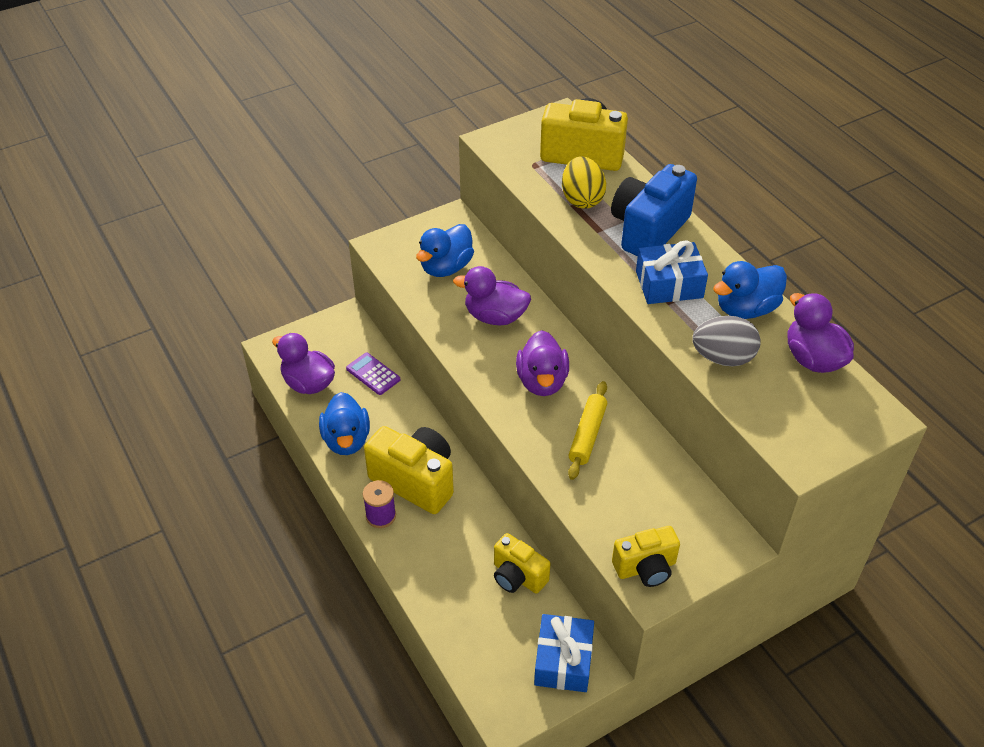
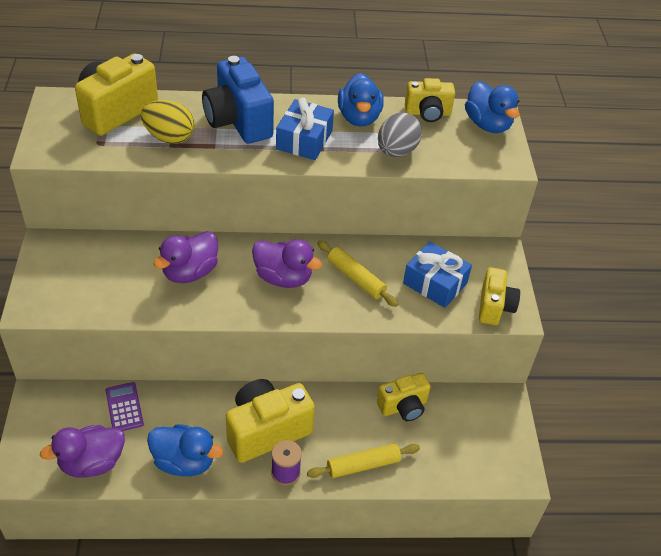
camera: 65 degrees left, 0 degrees up
purple calculator [346,353,400,395] -> purple calculator turned 90 degrees clockwise [106,382,144,431]
blue duck [416,224,474,277] -> blue duck moved to [465,81,520,133]
blue gift [534,614,594,692] -> blue gift moved to [403,241,472,308]
purple duck [788,293,854,373] -> yellow camera [405,78,455,122]
none -> yellow rolling pin [307,443,420,478]

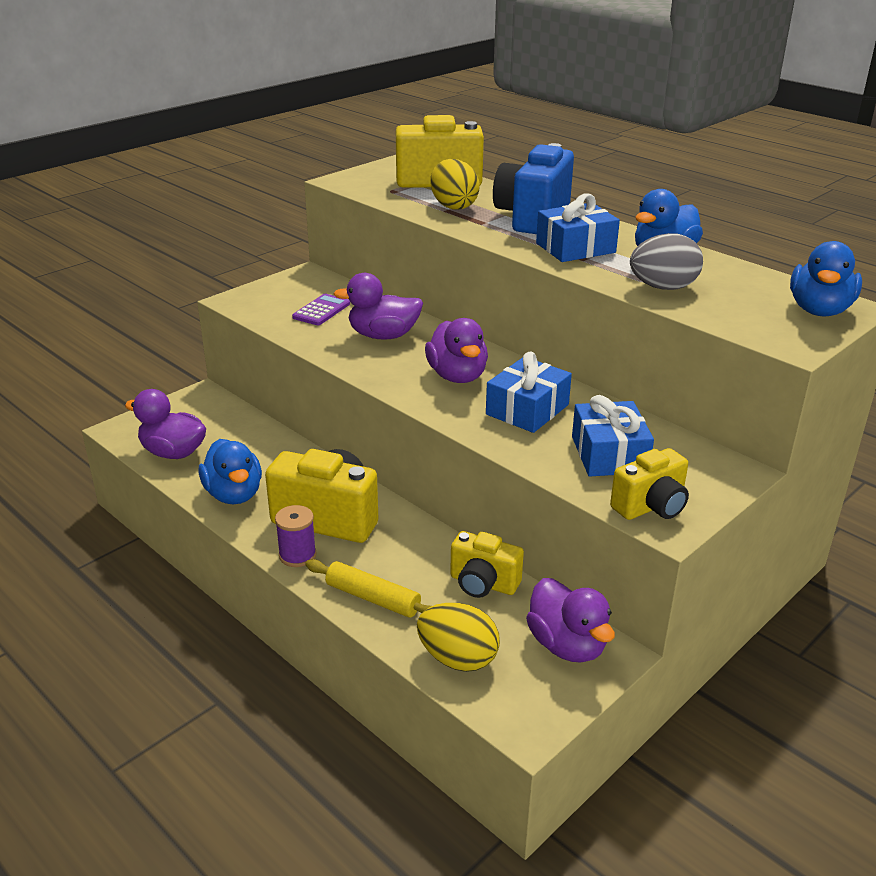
camera: 50 degrees right, 15 degrees down
purple calculator [106,382,144,431] -> purple calculator moved to [292,294,350,325]
yellow rolling pin [317,240,398,307] -> blue gift [486,352,572,433]
yellow camera [405,78,455,122] -> none
none -> yellow egg [417,603,500,672]
none -> purple duck [526,578,615,663]

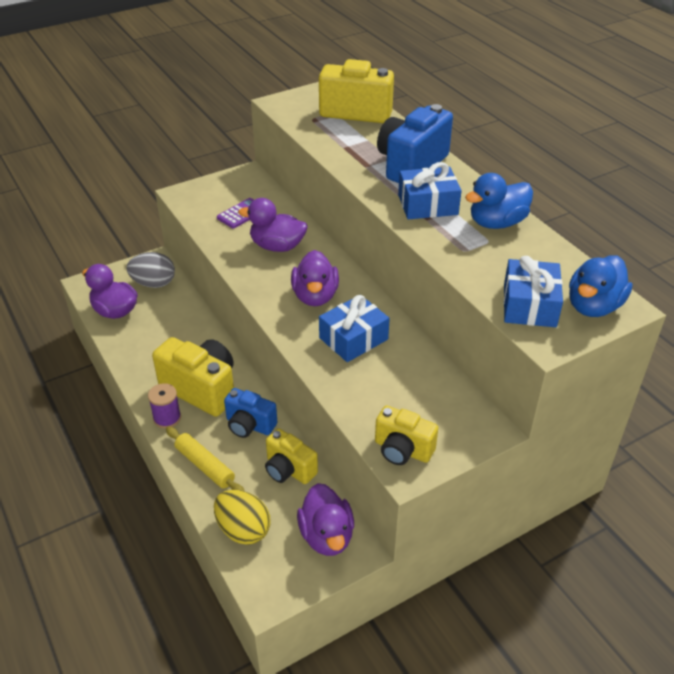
camera: 15 degrees right, 10 degrees up
blue duck [198,439,262,504] -> none
yellow egg [431,159,480,210] -> none
blue gift [572,395,654,477] -> blue gift moved to [503,256,563,327]
yellow camera [610,448,689,520] -> yellow camera turned 45 degrees clockwise [375,405,439,465]
grey egg [630,233,703,290] -> grey egg moved to [127,252,175,288]
none -> blue camera [224,388,277,438]

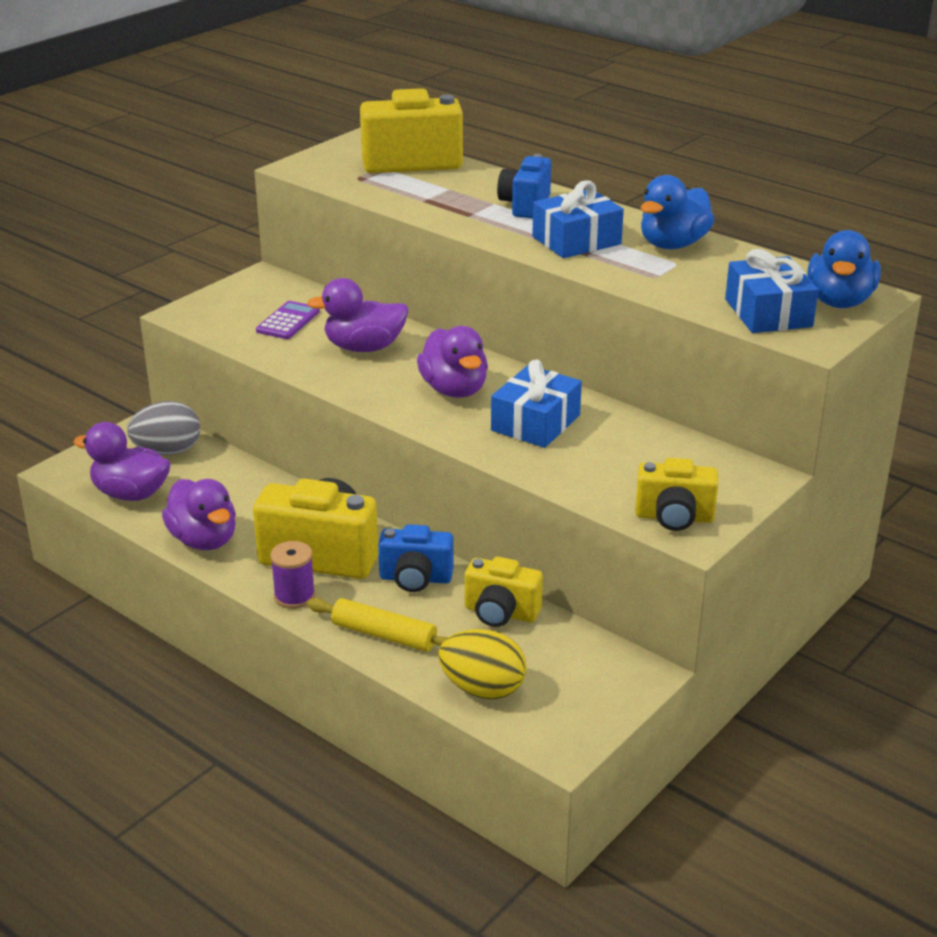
camera: 20 degrees left, 10 degrees down
purple duck [297,483,354,556] -> purple duck moved to [162,479,236,550]
blue camera [377,104,453,183] -> blue camera [497,154,551,219], size x0.61

